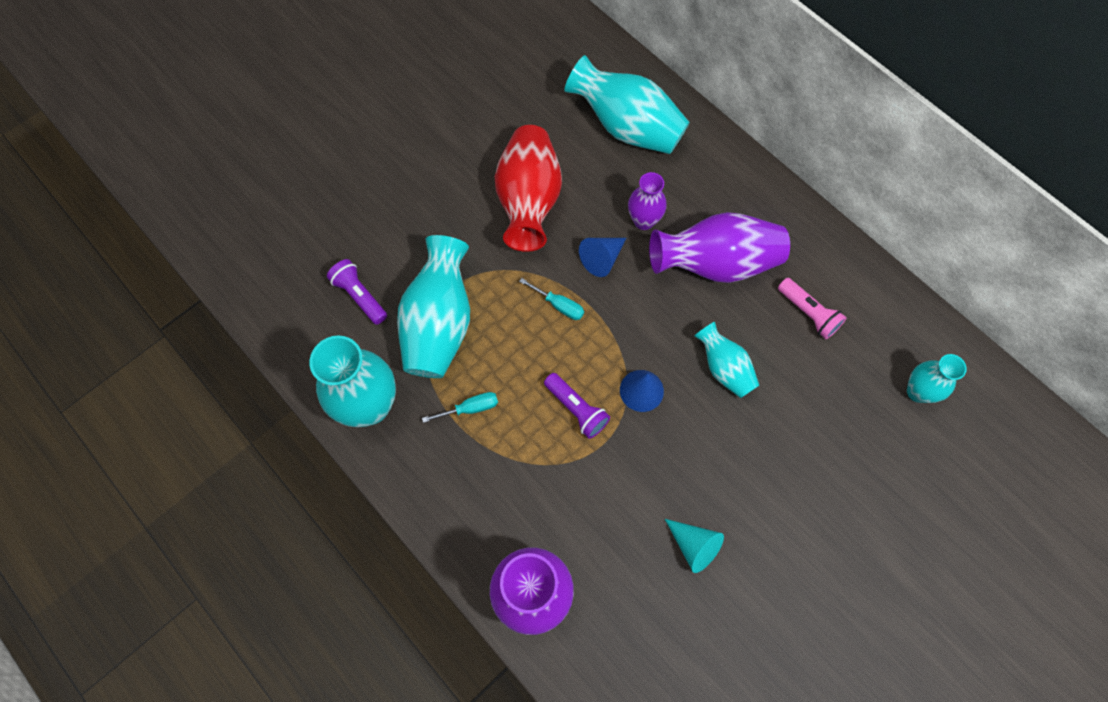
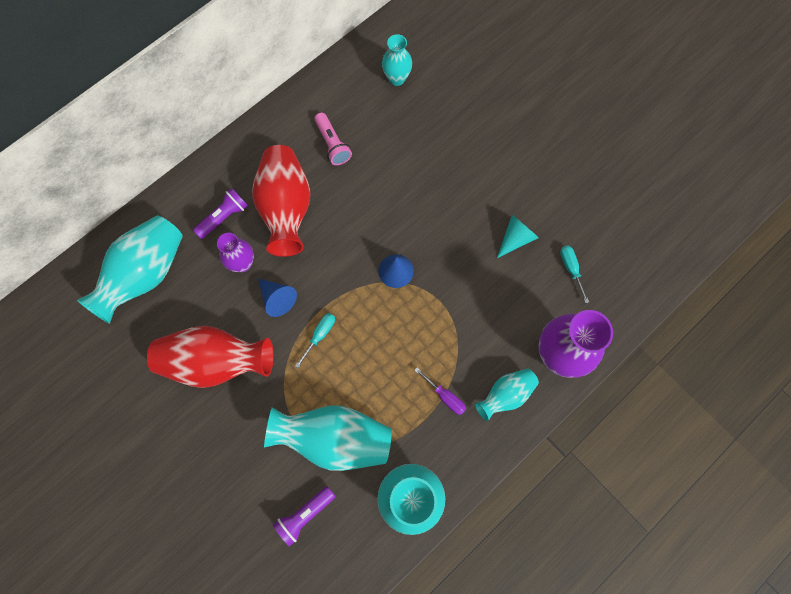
camera: 90 degrees left, 5 degrees up
turquoise screwdriver [422,392,498,423] -> turquoise screwdriver moved to [560,246,589,303]
purple flashlight [544,373,610,439] -> purple flashlight moved to [193,188,248,239]
purple vase [649,212,790,283] -> red vase [252,145,311,257]
turquoise vase [695,322,759,398] -> turquoise vase moved to [475,369,539,421]
pink flashlight [778,278,847,339] -> pink flashlight turned 105 degrees clockwise [315,113,352,165]
none -> purple screwdriver [414,368,466,415]

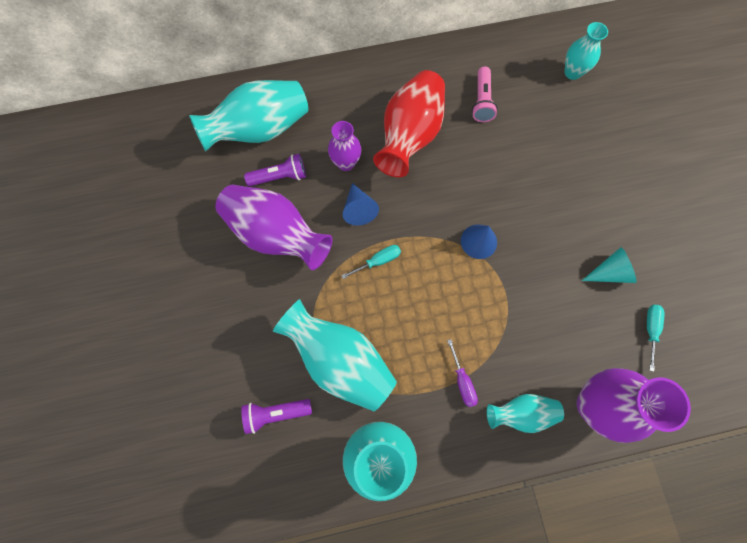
camera: 30 degrees right, 0 degrees up
red vase [147,326,274,388] -> purple vase [215,185,332,270]
purple flashlight [193,188,248,239] -> purple flashlight moved to [244,154,306,186]

